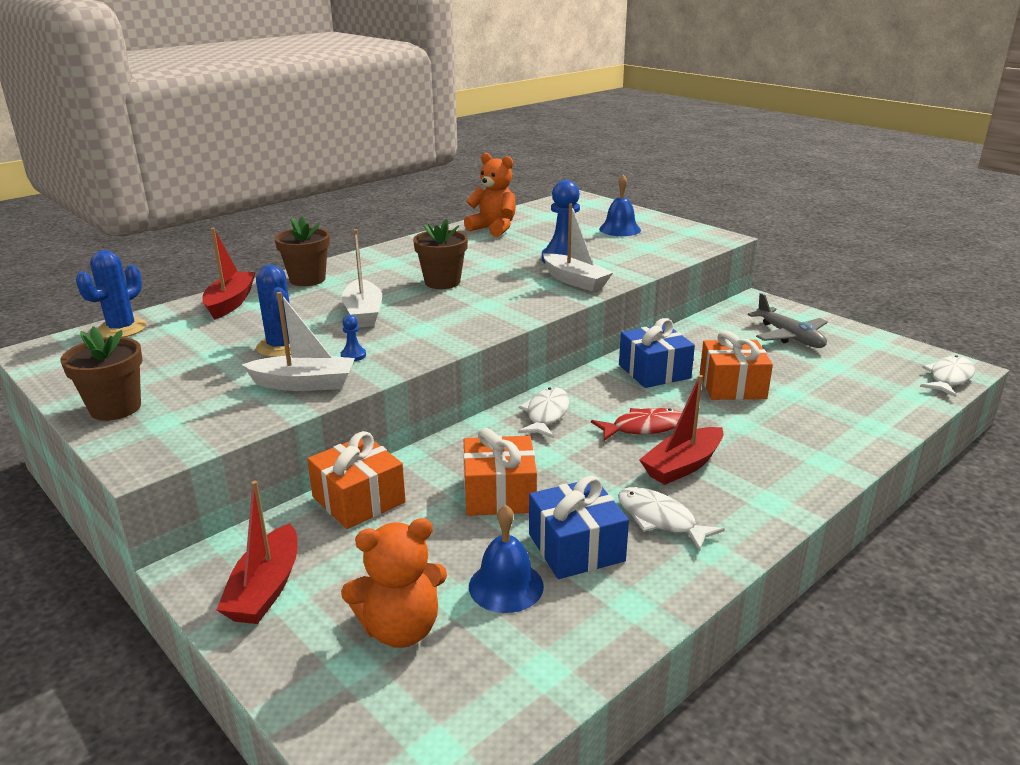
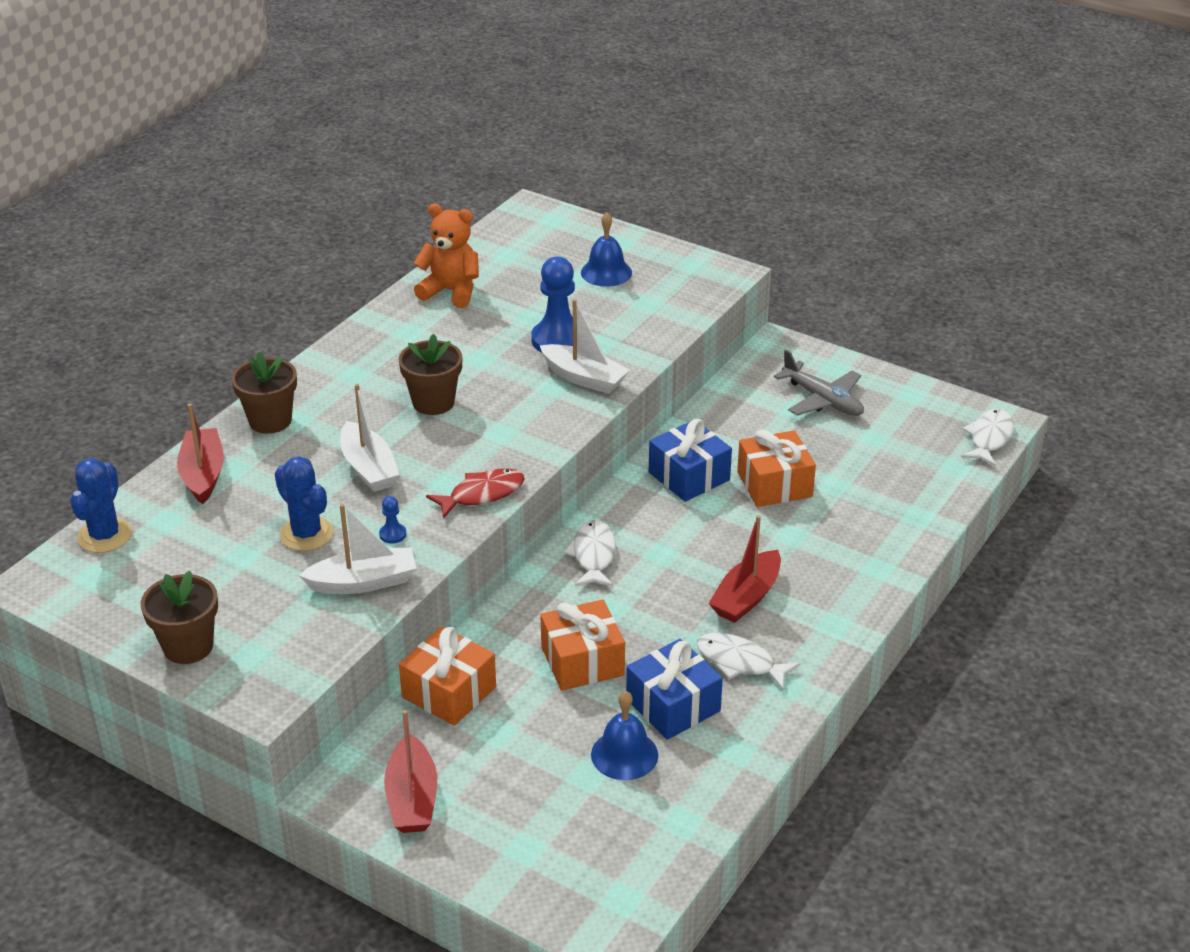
camera: 15 degrees left, 10 degrees up
orange teddy bear [341,518,447,648] -> none
red fish [591,408,682,441] -> red fish moved to [426,468,525,519]

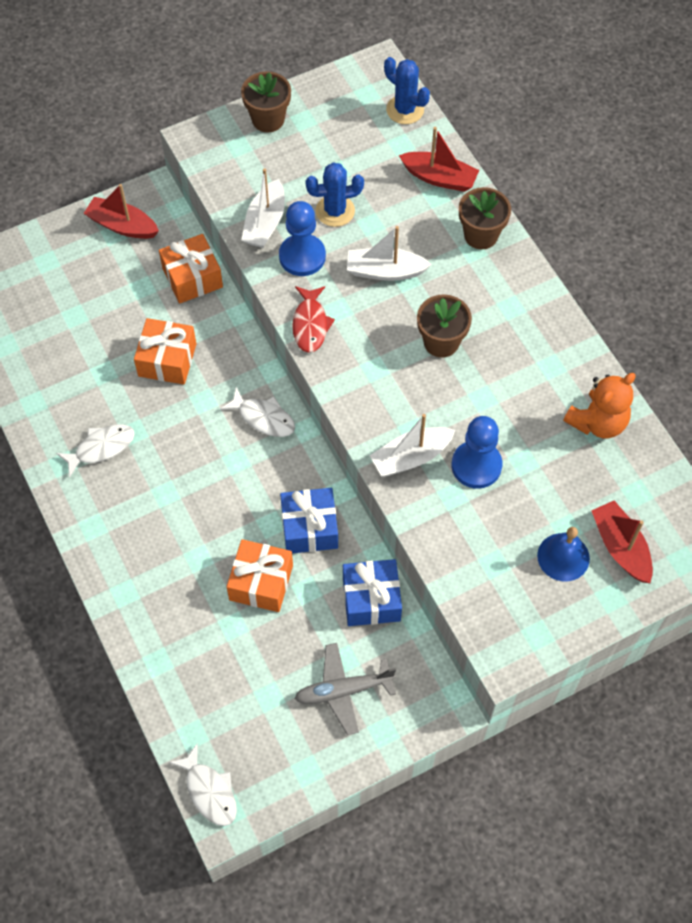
camera: 120 degrees right, 25 degrees up
blue pawn [379,496,406,544] -> blue pawn [279,201,326,276], size x2.31
blue bell [591,691,658,780] -> none
blue gift [626,639,723,740] -> blue gift moved to [343,559,402,626]
red boat [708,515,781,623] -> red boat moved to [591,501,653,583]

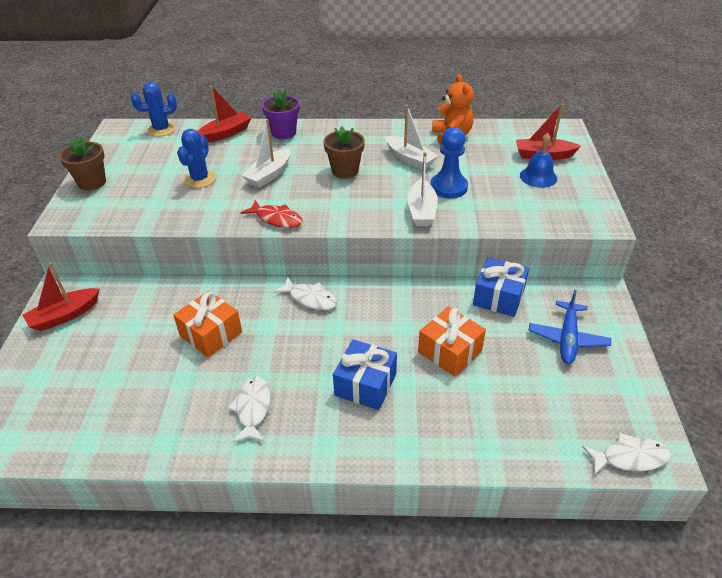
camera: 60 degrees left, 20 degrees down
orange gift [159,234,223,304] -> none
white fish [220,387,295,437] -> white fish turned 60 degrees clockwise [273,277,337,310]
white boat [241,168,285,248] -> white boat moved to [386,105,438,170]
blue pawn [279,201,326,276] -> none
blue gift [280,488,338,553] -> blue gift moved to [333,340,397,410]
grey plane [294,643,396,735] -> blue plane [528,290,611,364]
brown flower pot [459,187,511,250] -> purple flower pot [262,89,300,139]

